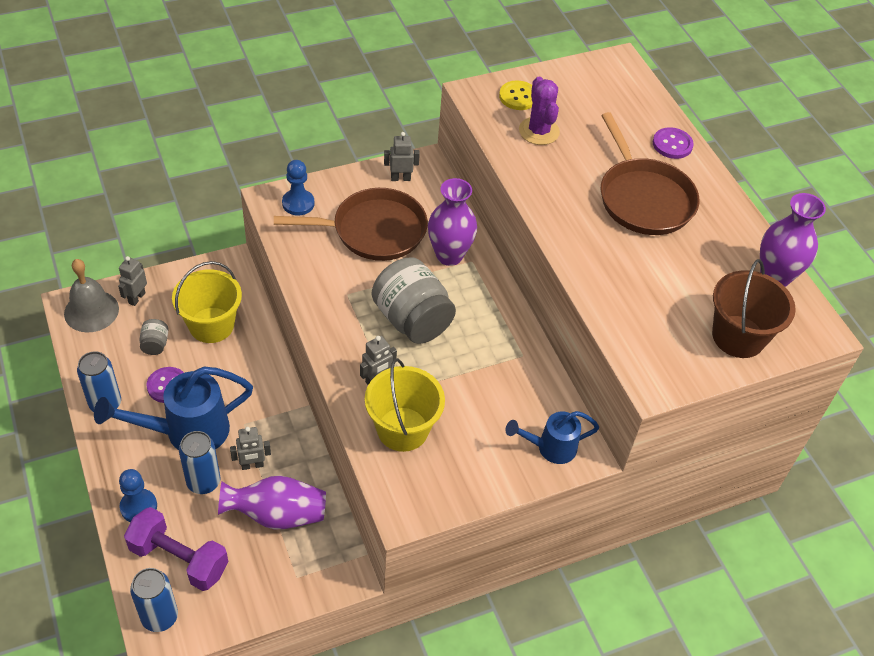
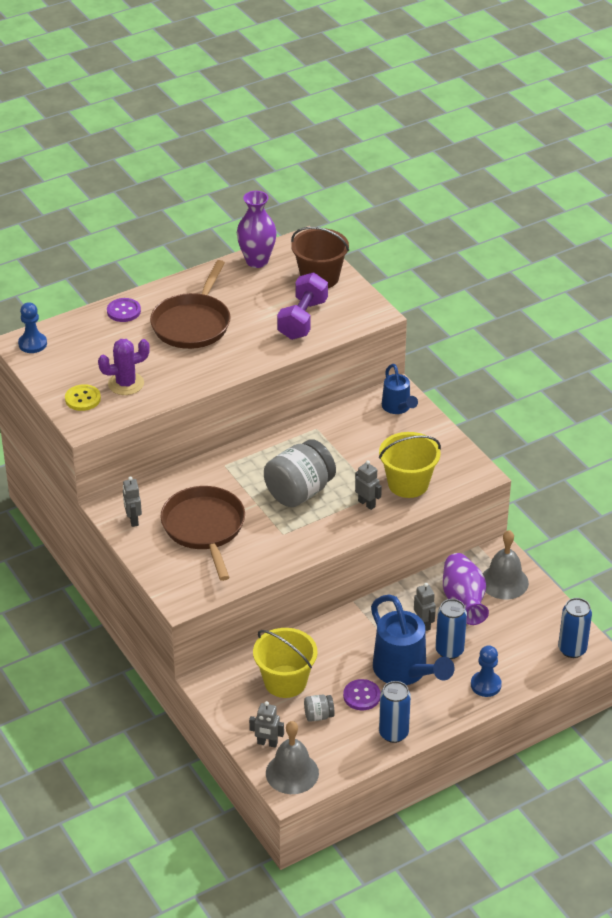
camera: 95 degrees left, 10 degrees down
purple dumbbell [124,507,228,591] -> purple dumbbell moved to [277,272,328,340]
blue pawn [282,160,314,216] -> blue pawn moved to [18,302,47,353]
purple vase [428,178,477,266] -> none
brown pan [601,112,700,235] -> brown pan turned 135 degrees clockwise [150,260,231,349]
none -> grey bell [483,530,529,600]

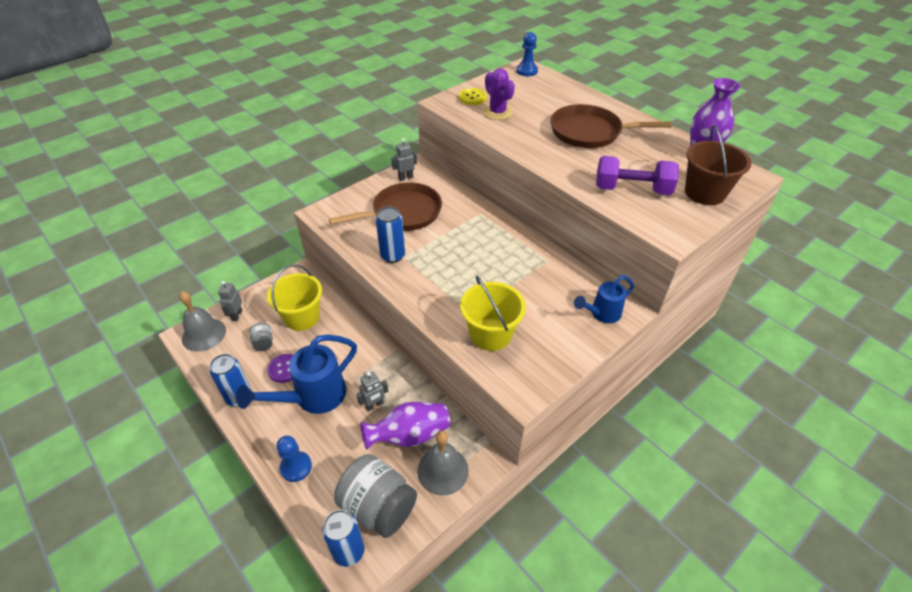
camera: 80 degrees right, 5 degrees up
purple button [107,298,141,322] -> none
grey jar [264,439,336,507] -> grey jar moved to [334,454,417,538]
grey robot [355,460,382,510] -> none
blue can [435,599,467,659] -> blue can moved to [376,207,405,263]

